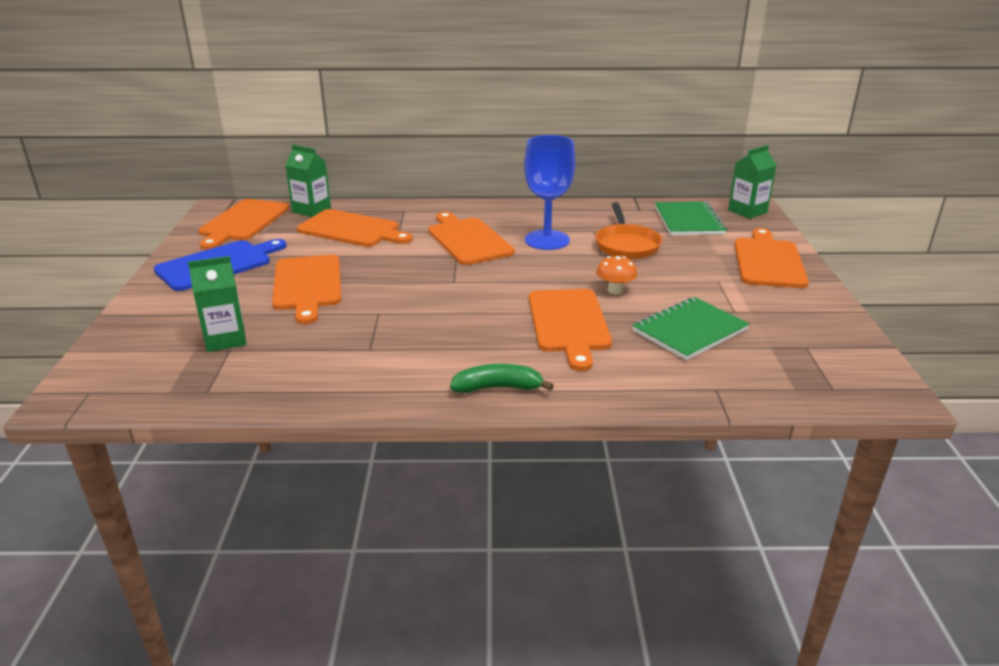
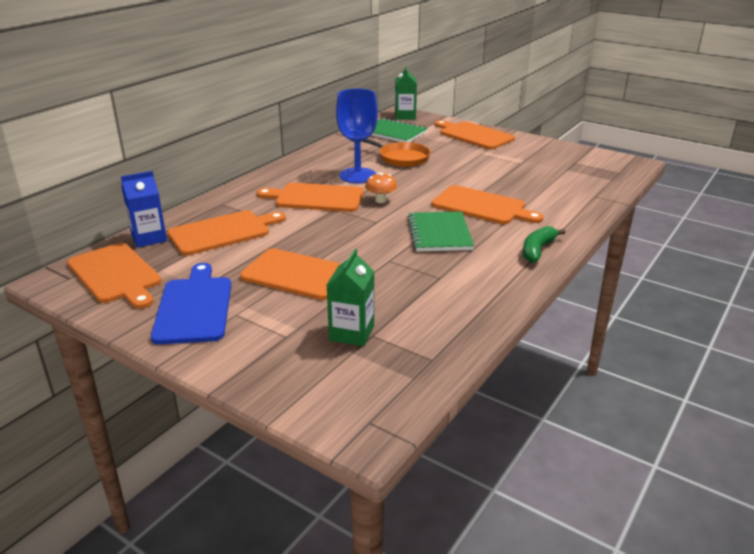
camera: 55 degrees left, 0 degrees up
green carton [285,145,331,217] -> blue carton [121,171,167,248]
orange mushroom [596,256,637,294] -> orange mushroom moved to [365,173,397,203]
green notebook [632,297,750,360] -> green notebook moved to [407,211,474,251]

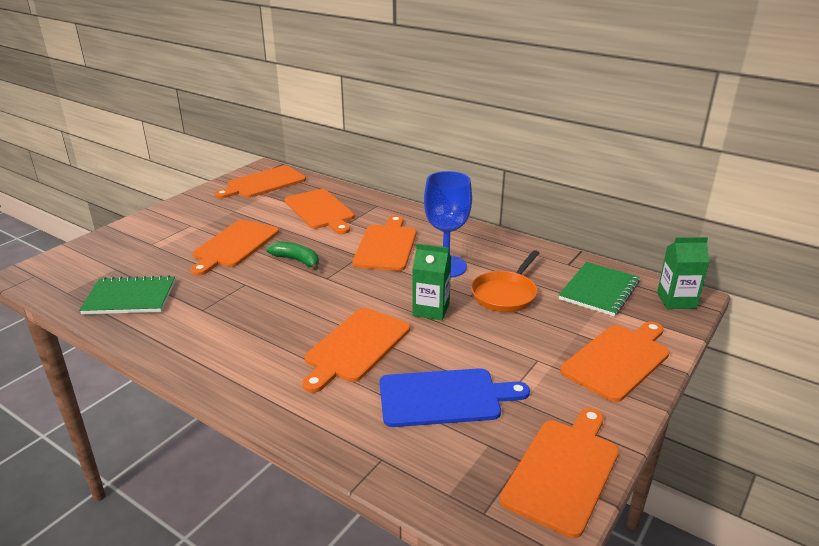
camera: 90 degrees right, 0 degrees up
blue carton [121,171,167,248] -> none
blue cutting board [151,263,231,345] -> blue cutting board moved to [380,368,530,427]
green carton [327,249,374,346] -> green carton moved to [412,243,451,320]
orange mushroom [365,173,397,203] -> none
green notebook [407,211,474,251] -> green notebook moved to [79,275,175,314]
green banana [523,226,566,263] -> green banana moved to [266,241,319,270]
none -> orange cutting board [500,408,619,538]

